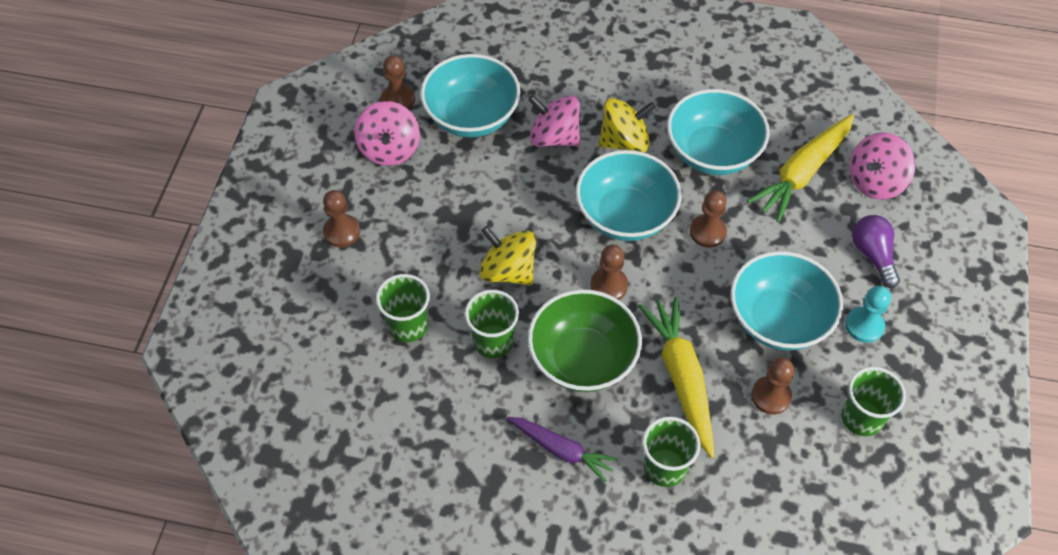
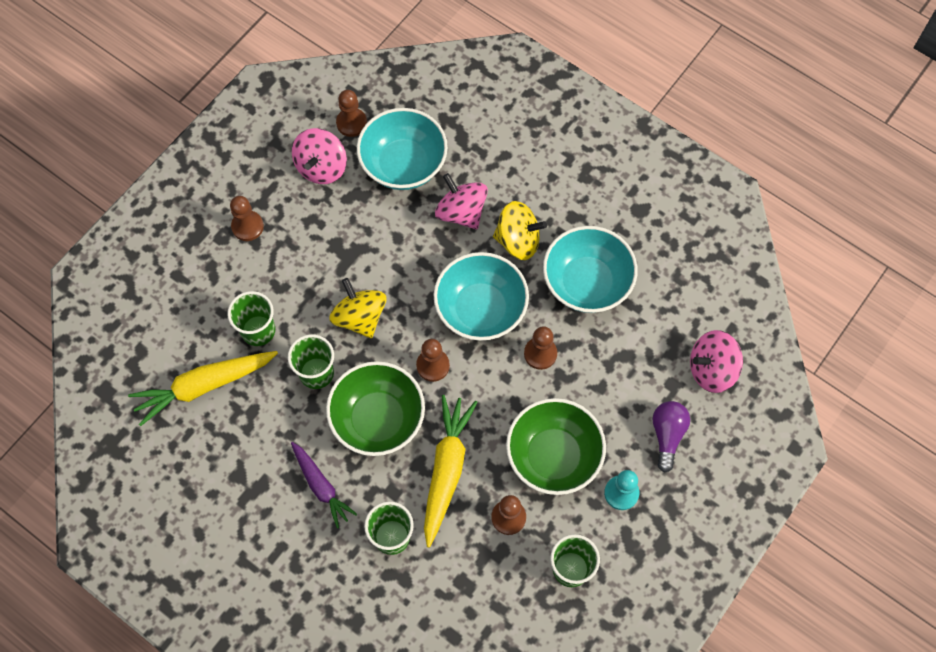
camera: 25 degrees right, 10 degrees up
turquoise bowl [731,251,843,351] -> green bowl [506,398,606,495]
yellow carrot [747,114,854,222] -> yellow carrot moved to [128,351,278,426]

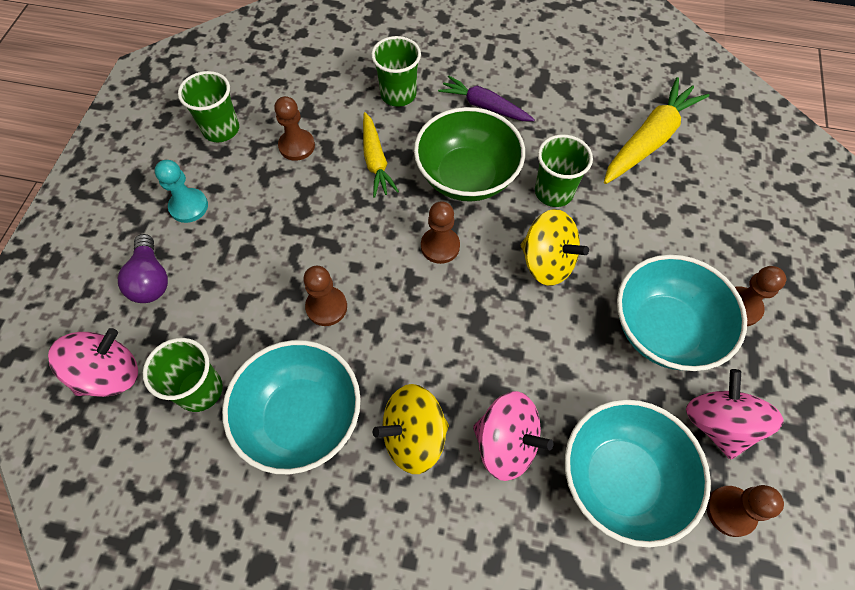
camera: 155 degrees right, 5 degrees down
green cup [227,291,275,346] -> green cup moved to [143,338,223,412]
yellow carrot [424,395,478,547] -> yellow carrot [363,112,399,198], size x0.65
turquoise bowl [434,252,529,341] -> turquoise bowl moved to [617,254,747,371]
green bowl [506,398,606,495] -> none

